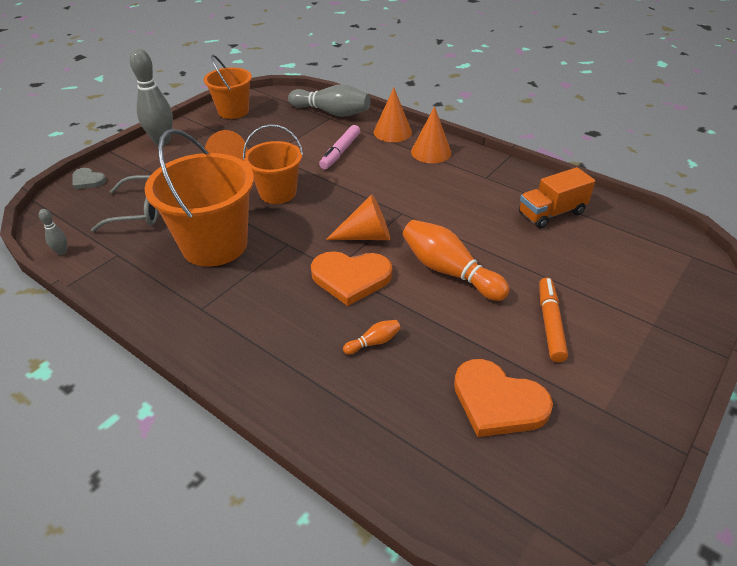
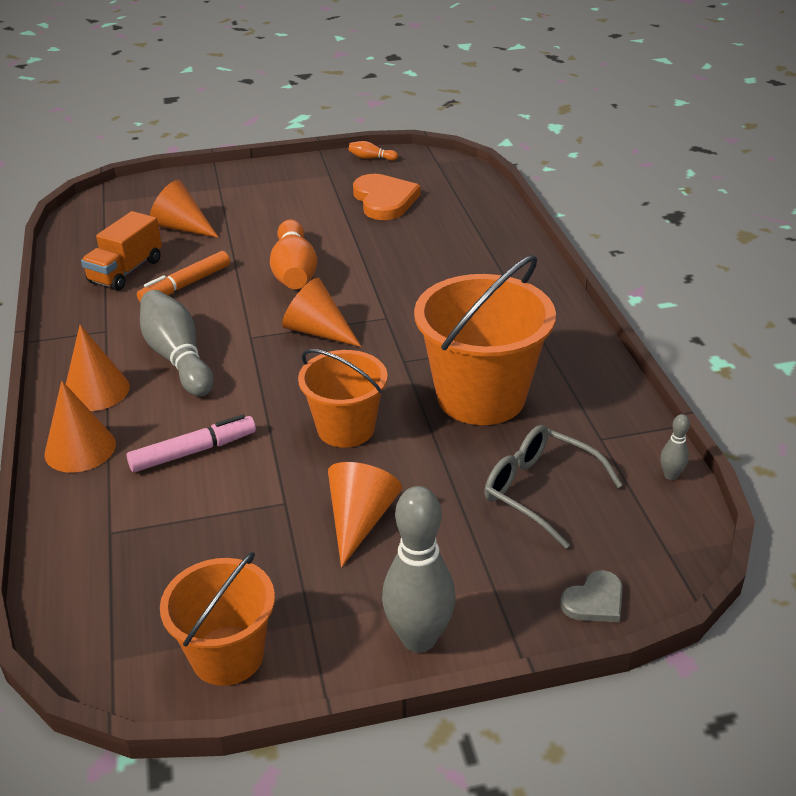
camera: 140 degrees left, 5 degrees down
grey heart [72,168,106,190] -> grey heart turned 75 degrees clockwise [560,570,623,622]
grey bowling pin [288,84,371,117] -> grey bowling pin moved to [140,290,214,397]
orange heart [311,251,392,306] -> none
orange bowling pin [343,320,401,355] -> orange bowling pin moved to [349,141,398,161]
orange truck [519,167,595,229] -> orange truck turned 105 degrees clockwise [81,211,162,291]
orange marker [539,278,568,362] -> orange marker moved to [137,251,230,302]
none -> orange cone [150,180,219,238]

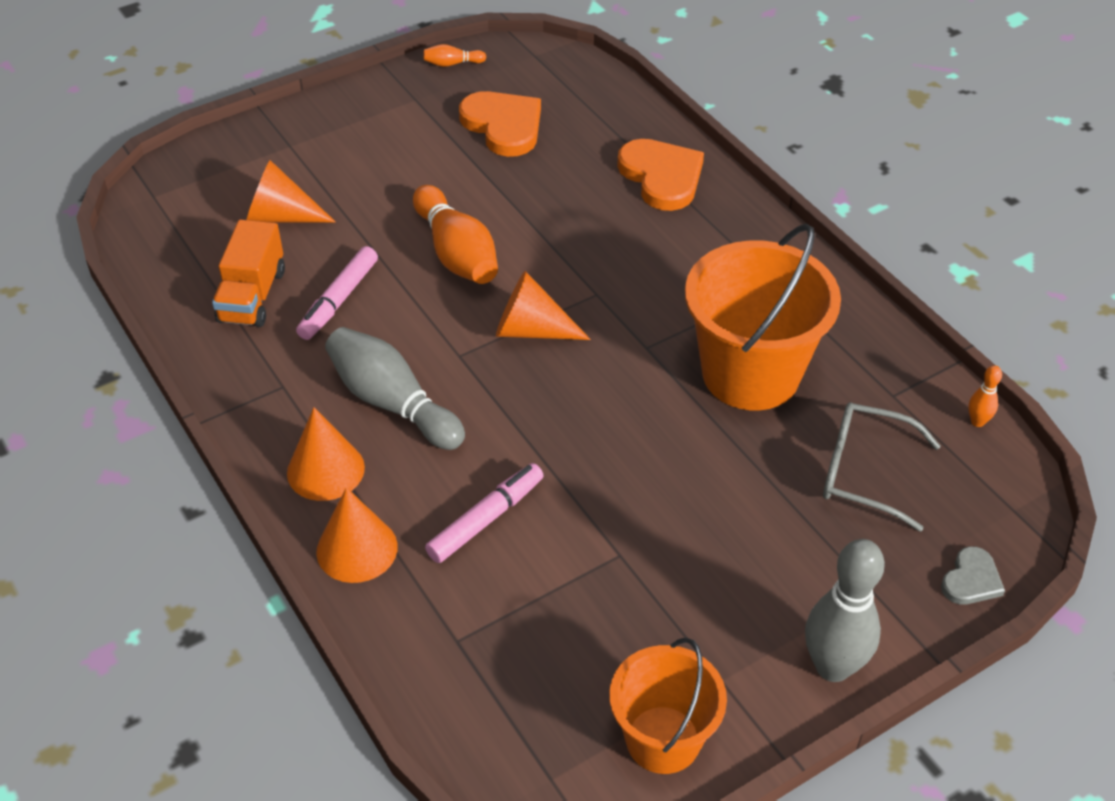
camera: 20 degrees left, 10 degrees up
orange marker [137,251,230,302] -> pink marker [296,246,378,340]
orange bucket [298,349,388,448] -> none
orange cone [328,462,402,568] -> none
grey bowling pin [660,414,690,480] -> orange bowling pin [968,365,1002,427]
none -> orange heart [617,139,704,211]

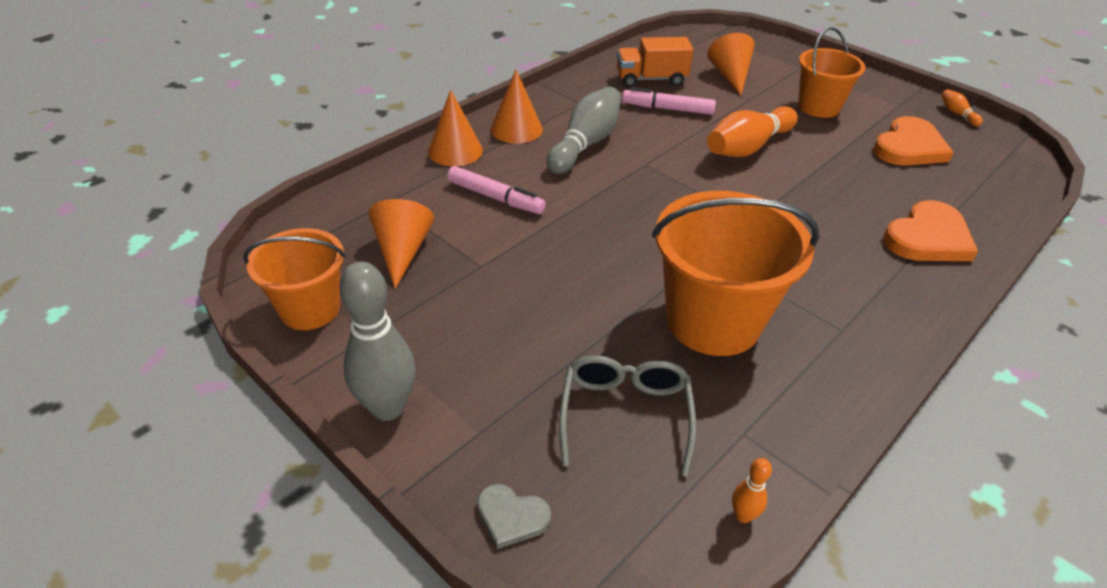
camera: 75 degrees right, 5 degrees down
orange cone [496,271,591,340] -> orange cone moved to [368,199,435,289]
none -> orange bucket [798,27,866,118]

